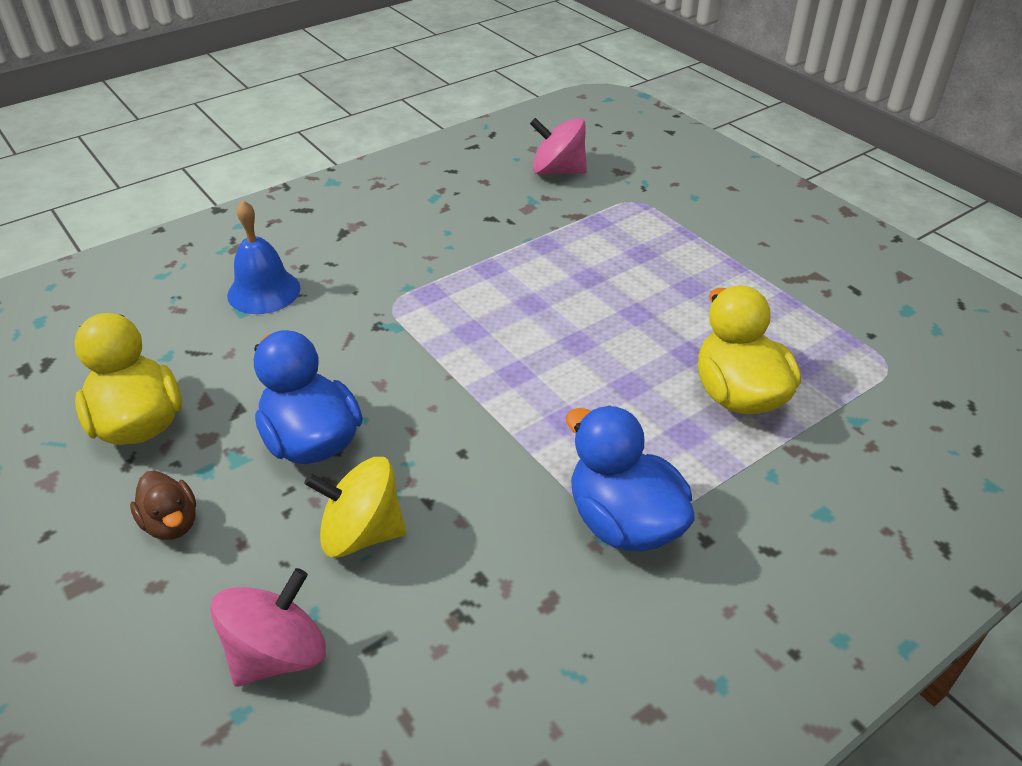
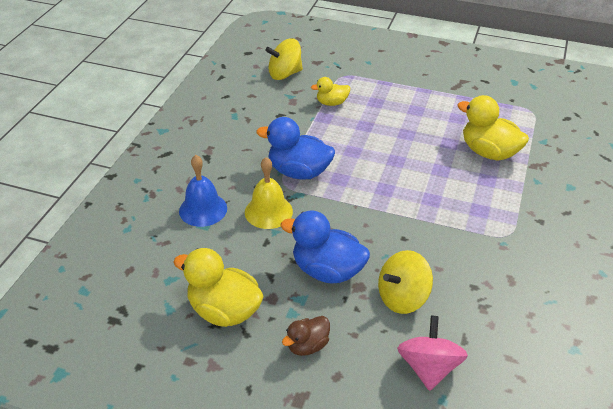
camera: 35 degrees left, 0 degrees up
brown duck [130,471,196,540] -> brown duck turned 120 degrees clockwise [282,316,330,356]
pink spinning top [530,118,587,175] -> yellow spinning top [265,38,303,80]
blue duck [566,406,695,551] -> blue duck moved to [256,117,335,180]
none -> yellow bell [245,157,293,229]
none -> yellow duck [311,77,350,106]

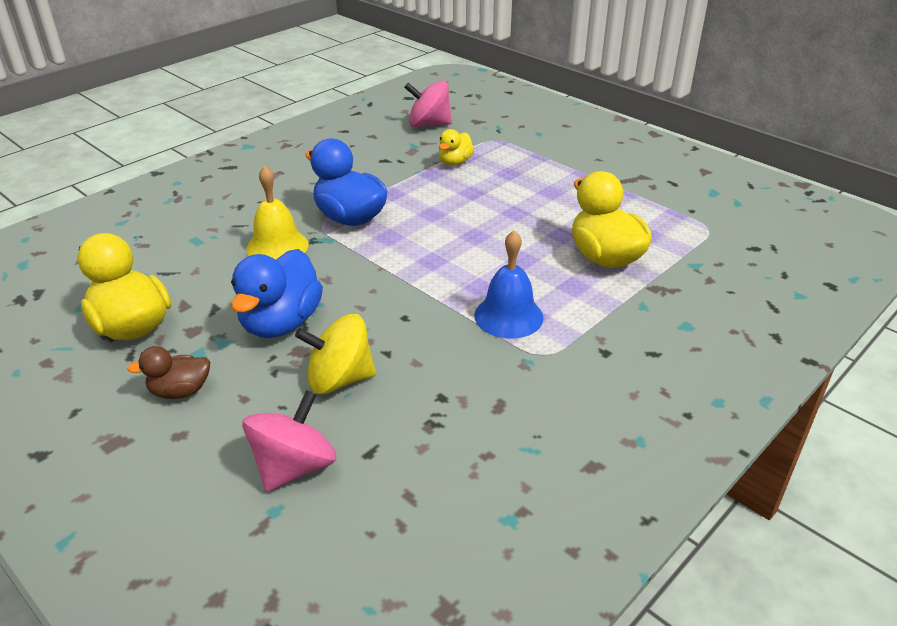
camera: 25 degrees right, 5 degrees down
blue bell [179,155,227,227] -> blue bell moved to [474,230,544,339]
yellow spinning top [265,38,303,80] -> pink spinning top [404,81,452,127]
blue duck [280,210,370,283] -> blue duck turned 120 degrees counterclockwise [231,249,323,338]
yellow duck [311,77,350,106] -> yellow duck turned 75 degrees counterclockwise [439,129,474,166]

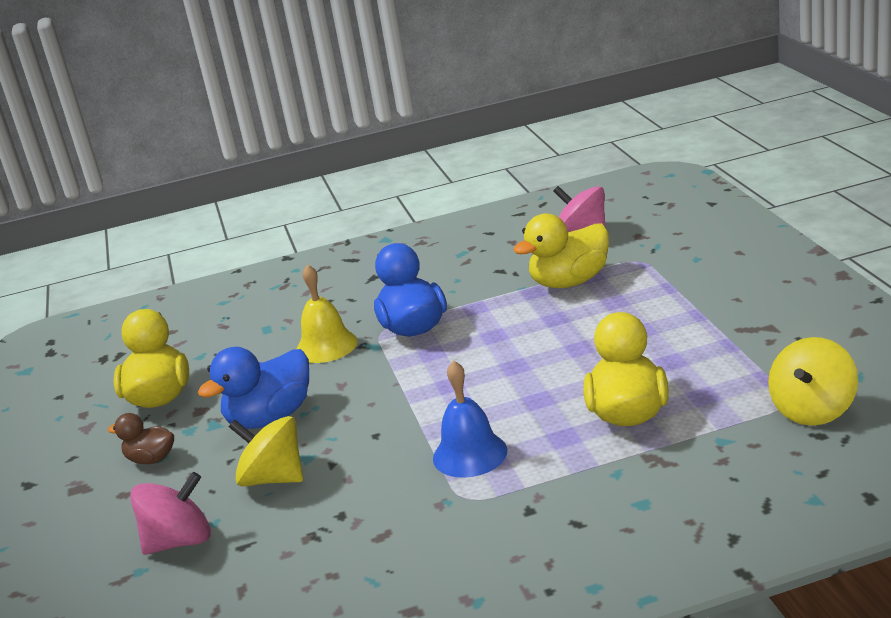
camera: 35 degrees right, 10 degrees down
yellow duck [439,129,474,166] -> yellow duck [513,213,609,288], size x1.78
none -> yellow spinning top [768,337,858,426]

